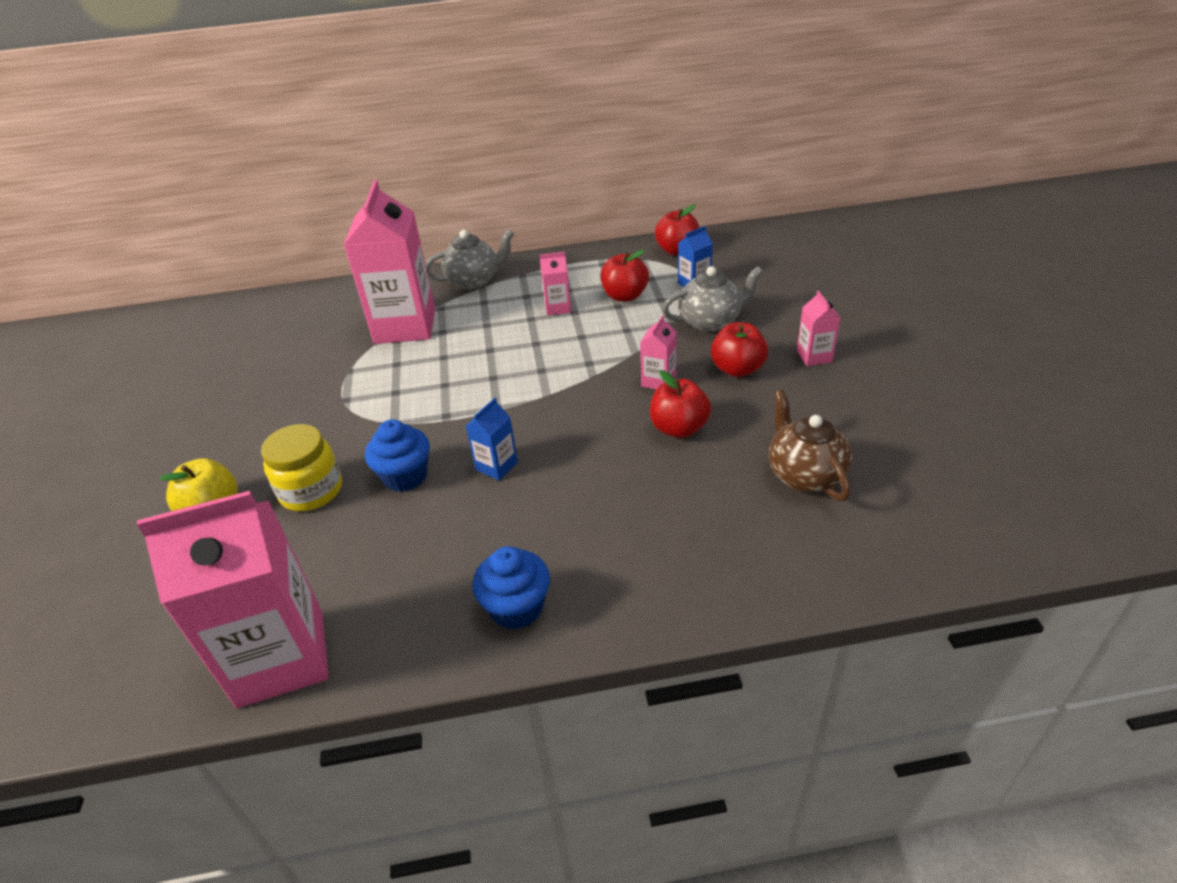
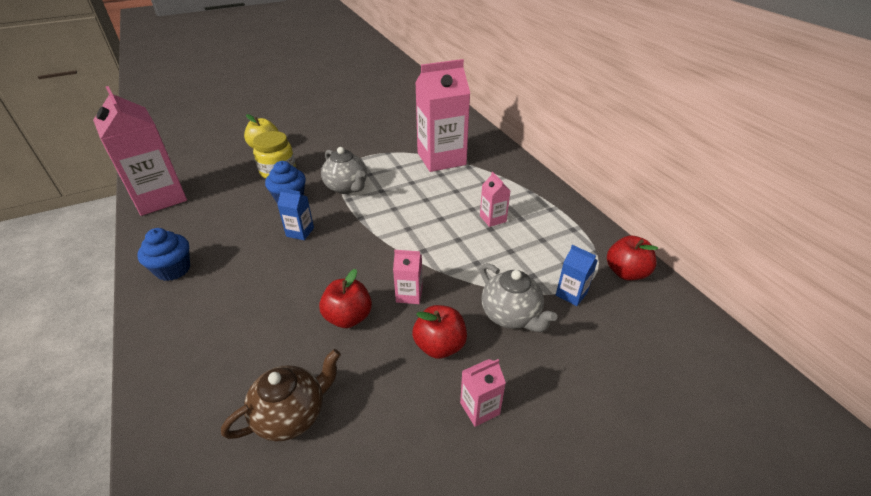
camera: 70 degrees right, 0 degrees up
grey teapot [425,229,514,290] -> grey teapot moved to [321,147,367,194]
red apple [601,250,649,302] -> none

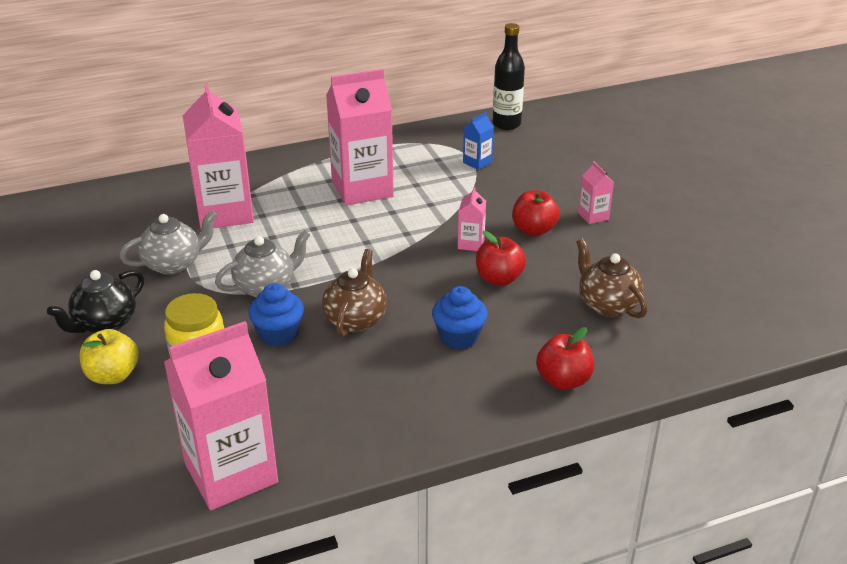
camera: 85 degrees left, 5 degrees down
blue cupcake [137,228,190,281] -> blue cupcake moved to [432,286,487,350]
blue carton [277,188,314,240] -> brown teapot [322,249,387,338]
pink carton [480,172,511,227] -> pink carton [326,69,394,205], size x2.29
grey teapot [480,263,557,332] -> grey teapot moved to [119,211,217,275]
red apple [607,236,658,281] -> red apple moved to [536,327,594,390]
none -> black teapot [47,270,144,333]
none -> black bottle [493,23,525,130]

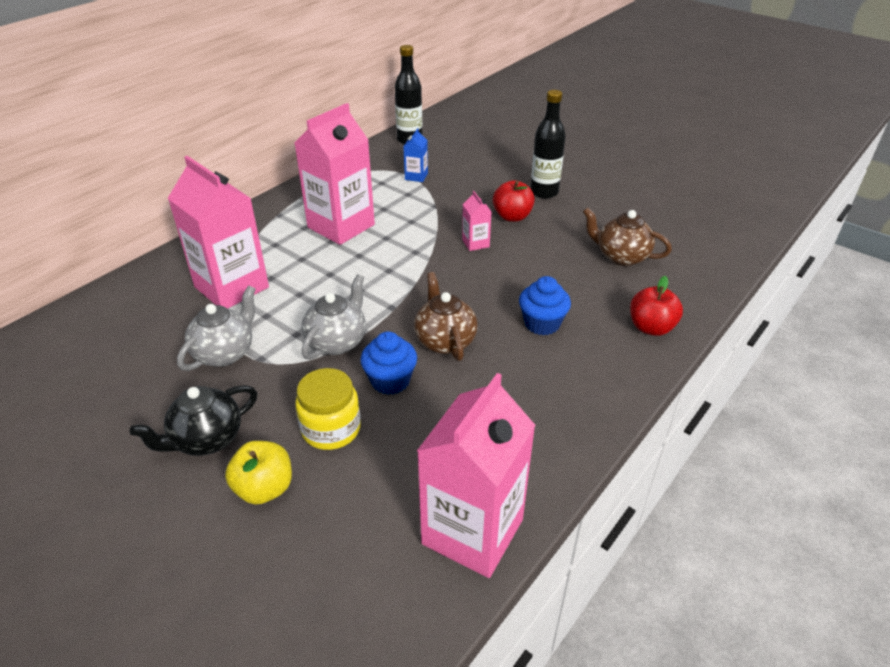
camera: 30 degrees left, 5 degrees up
black teapot [47,270,144,333] -> black teapot turned 45 degrees clockwise [130,385,257,456]
red apple [476,231,526,286] -> none
pink carton [578,161,614,224] -> black bottle [530,90,566,199]

